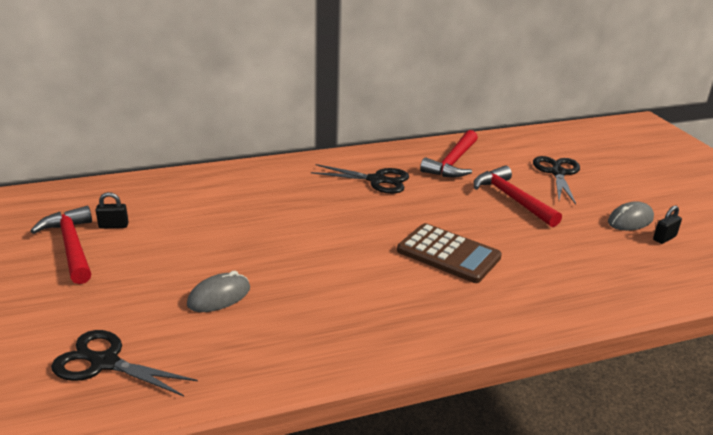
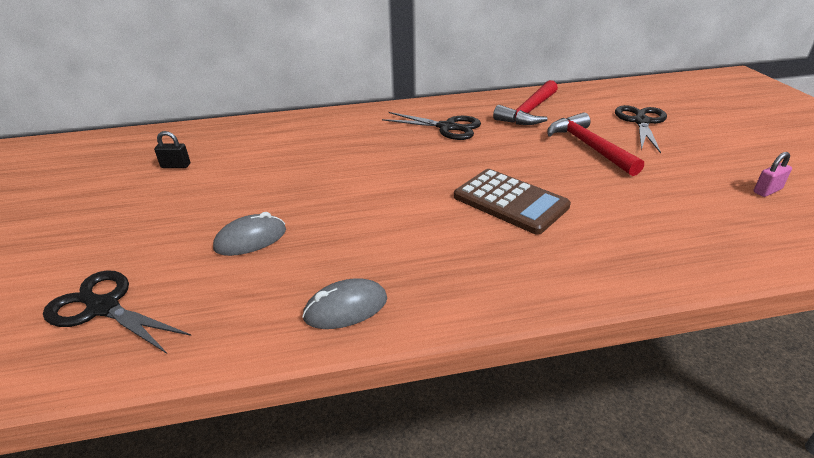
camera: 10 degrees right, 5 degrees up
red hammer [31,206,92,284] -> none
grey mouse [608,201,654,231] -> grey mouse moved to [302,278,387,329]
black padlock [653,206,682,244] -> pink padlock [754,152,792,197]

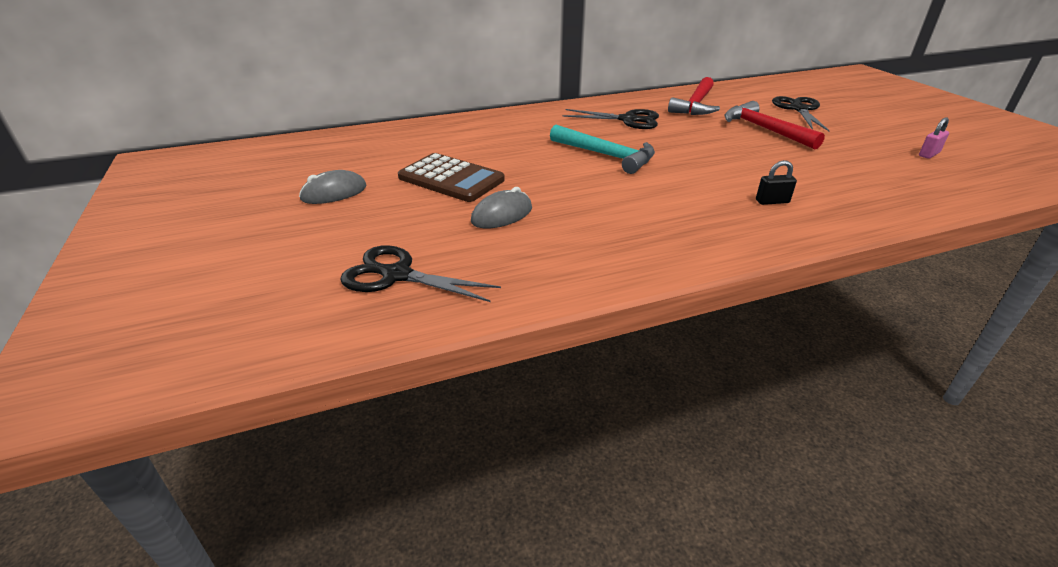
camera: 10 degrees left, 0 degrees up
black padlock [154,131,190,168] -> black padlock moved to [756,160,797,205]
grey mouse [302,278,387,329] -> grey mouse moved to [299,170,367,204]
brown calculator [454,169,571,235] -> brown calculator moved to [398,153,505,202]
none -> turquoise hammer [550,125,655,174]

